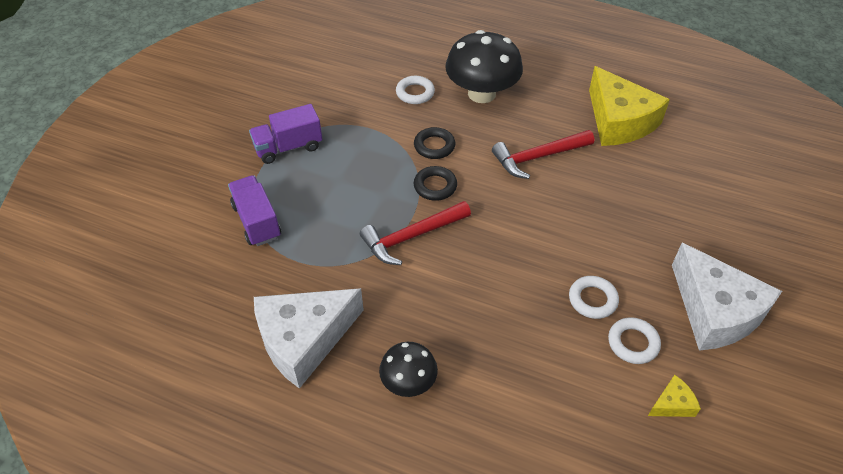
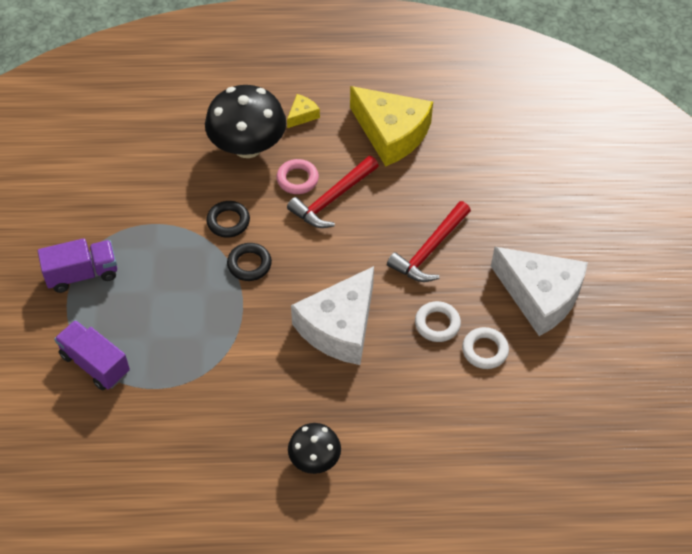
camera: 25 degrees left, 5 degrees up
purple truck [249,104,322,164] -> purple truck turned 150 degrees counterclockwise [38,238,117,293]
white cheese [254,288,364,389] -> white cheese moved to [291,266,374,365]
red hammer [360,201,471,265] -> red hammer moved to [387,201,471,282]
white ring [396,76,435,104] -> none
yellow cheese [648,375,701,417] -> yellow cheese moved to [287,94,320,128]
none -> pink ring [276,159,319,194]

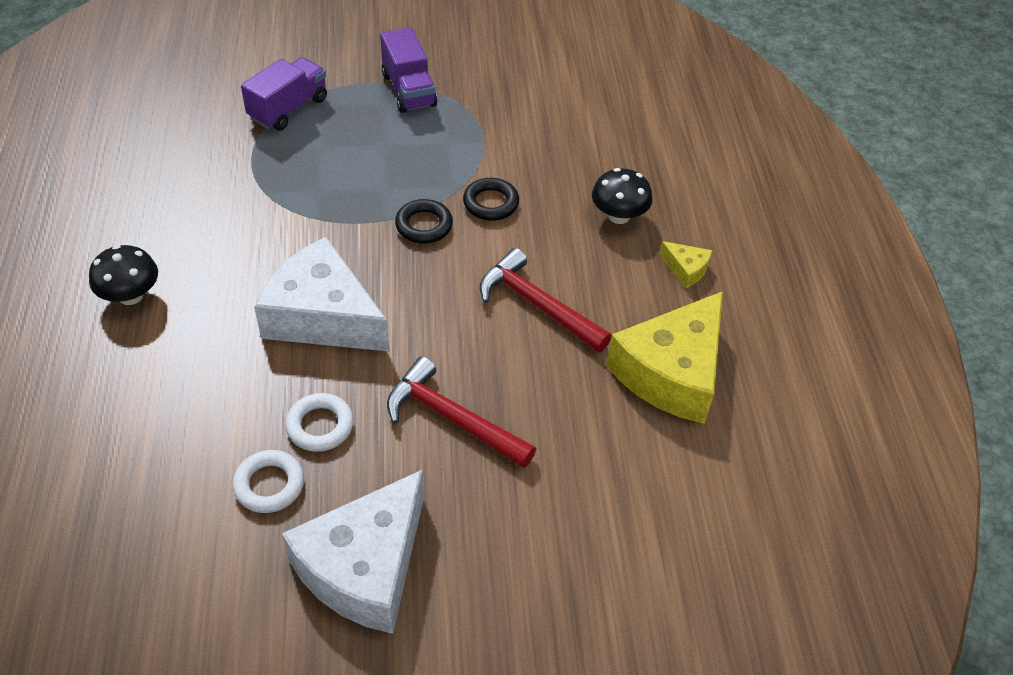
camera: 85 degrees right, 5 degrees down
black mushroom [205,85,286,158] -> black mushroom [592,168,652,224], size x0.55
pink ring [276,159,319,194] -> none

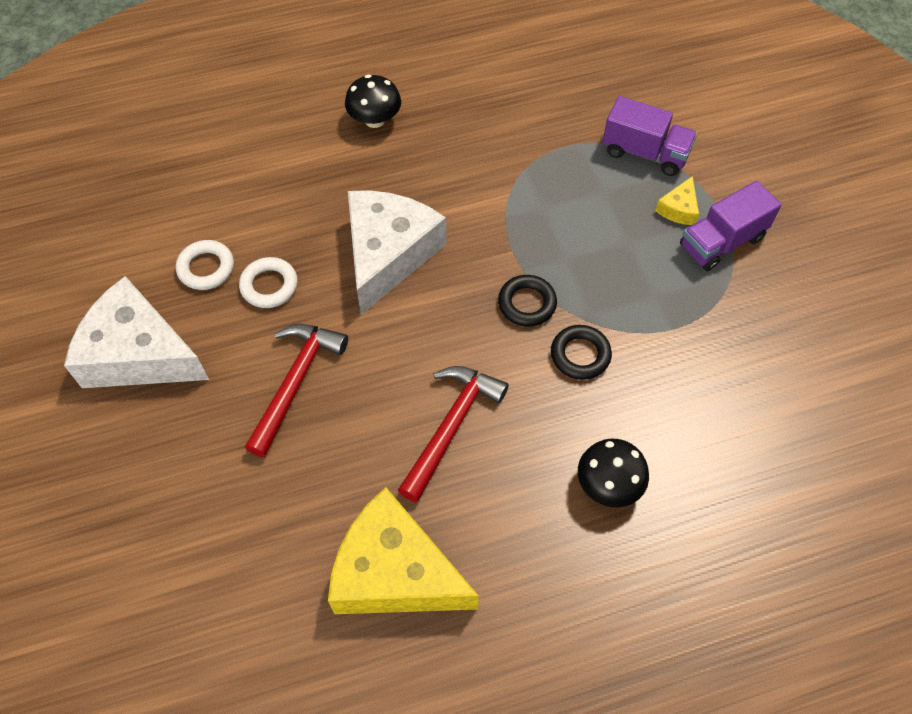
camera: 80 degrees right, 10 degrees up
yellow cheese [659,241,712,288] -> yellow cheese moved to [655,176,699,225]

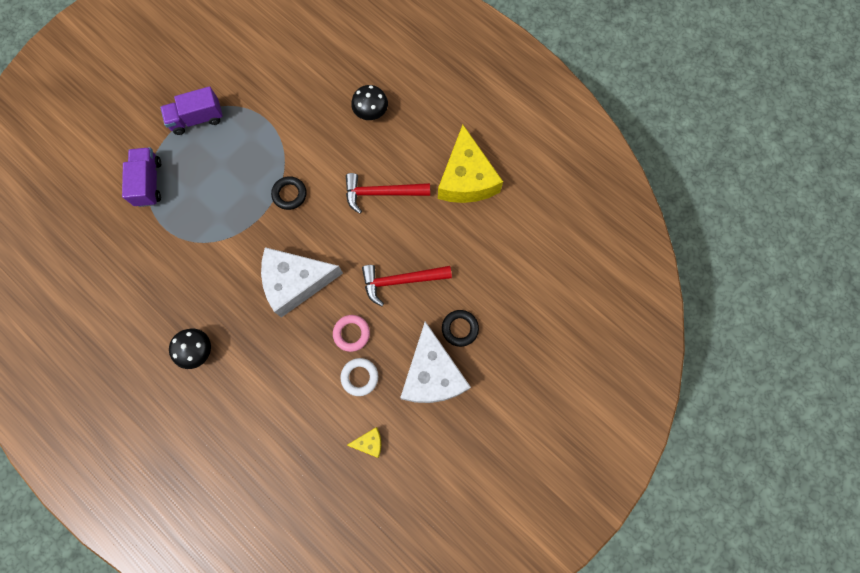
camera: 120 degrees left, 15 degrees up
white ring [239,257,298,308] -> pink ring [333,315,370,352]
black ring [551,325,612,380] -> black ring moved to [442,310,479,347]
yellow cheese [655,176,699,225] -> yellow cheese moved to [347,427,381,458]
purple truck [680,181,781,271] -> purple truck turned 135 degrees clockwise [160,86,223,135]

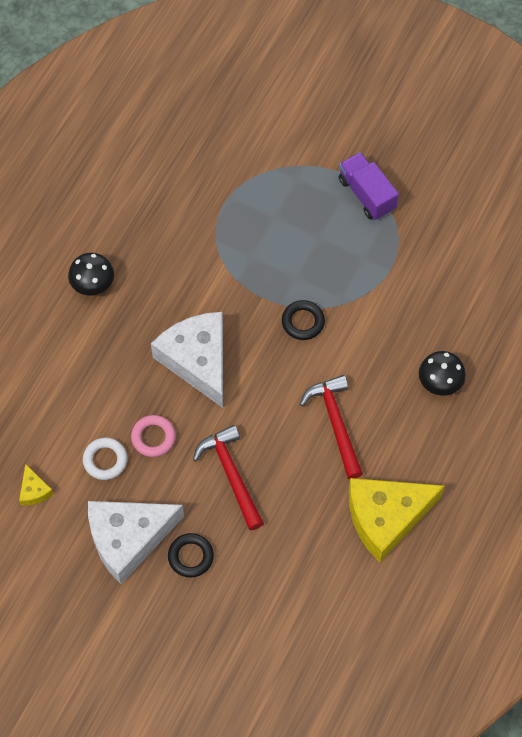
camera: 75 degrees right, 10 degrees down
purple truck [122,147,161,207] -> none

